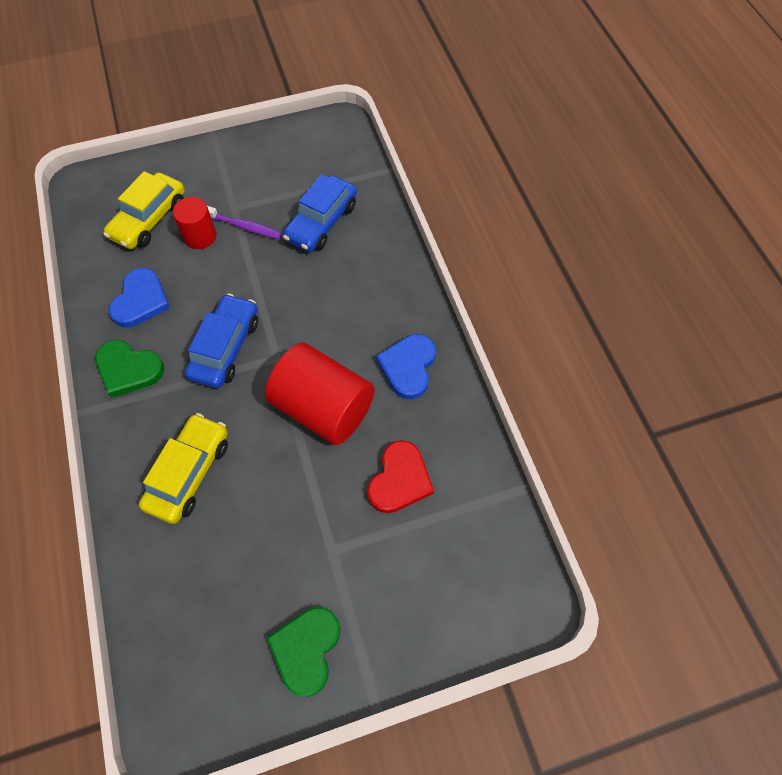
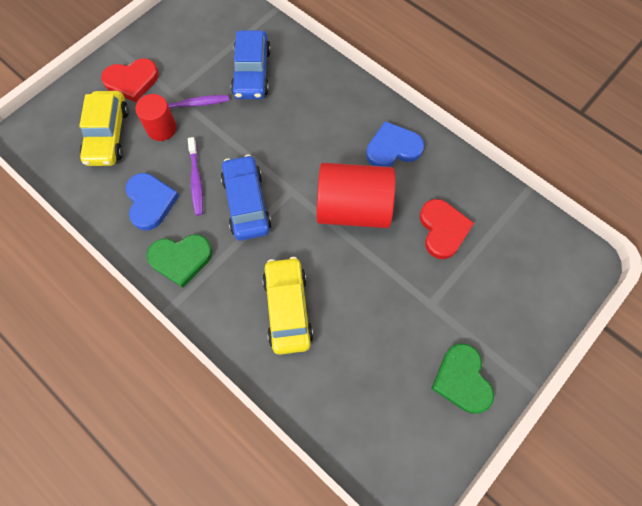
camera: 30 degrees left, 5 degrees up
blue heart [376,334,436,399] -> blue heart turned 90 degrees clockwise [366,121,424,167]
none -> red heart [101,58,159,102]
none -> purple toothbrush [188,137,203,216]

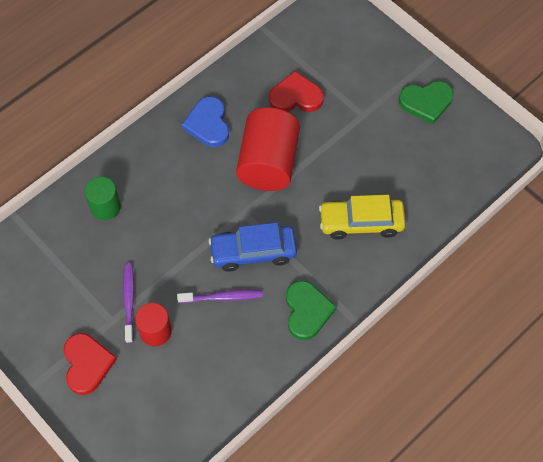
camera: 85 degrees left, 5 degrees down
yellow car [79,91,129,166] -> none
blue heart [125,173,179,231] -> none
blue car [231,30,271,99] -> none
none -> green cylinder [85,177,121,220]

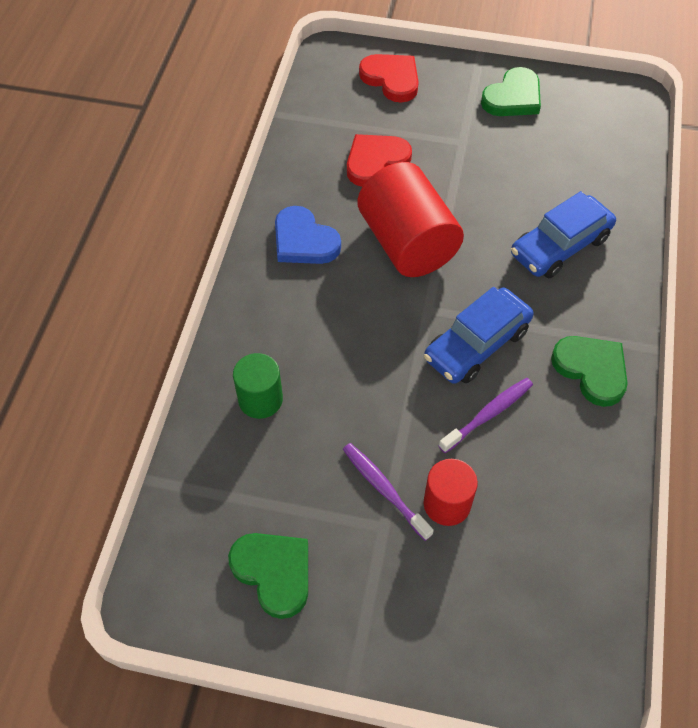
camera: 35 degrees left, 5 degrees down
red heart [63,333,117,395] -> red heart moved to [359,54,419,102]
yellow car [319,195,406,240] -> blue car [511,191,616,278]
none -> green heart [228,533,308,619]

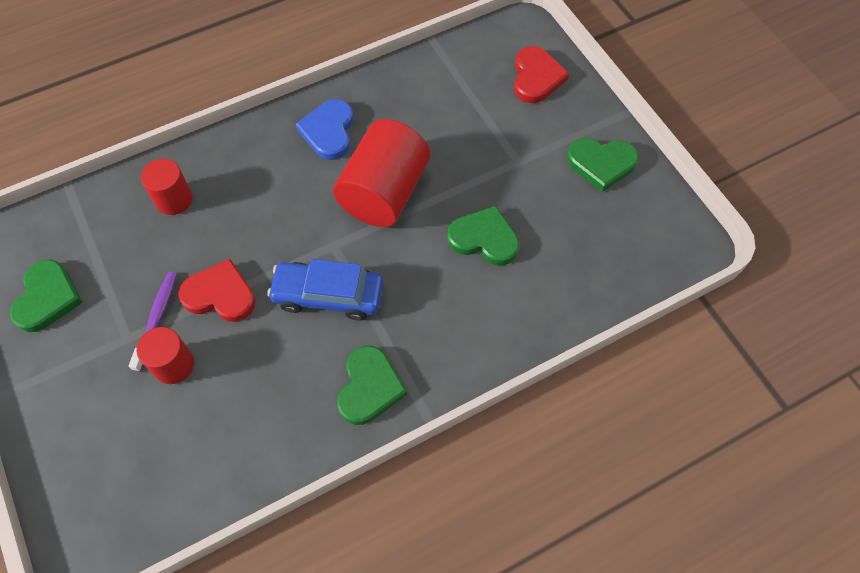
camera: 50 degrees right, 5 degrees up
green cylinder [233,353,283,419] -> red cylinder [141,159,193,215]
red heart [347,134,412,187] -> red heart moved to [178,259,256,322]
purple toothbrush [439,378,533,453] -> none
blue car [511,191,616,278] -> none
none -> green heart [447,206,520,266]

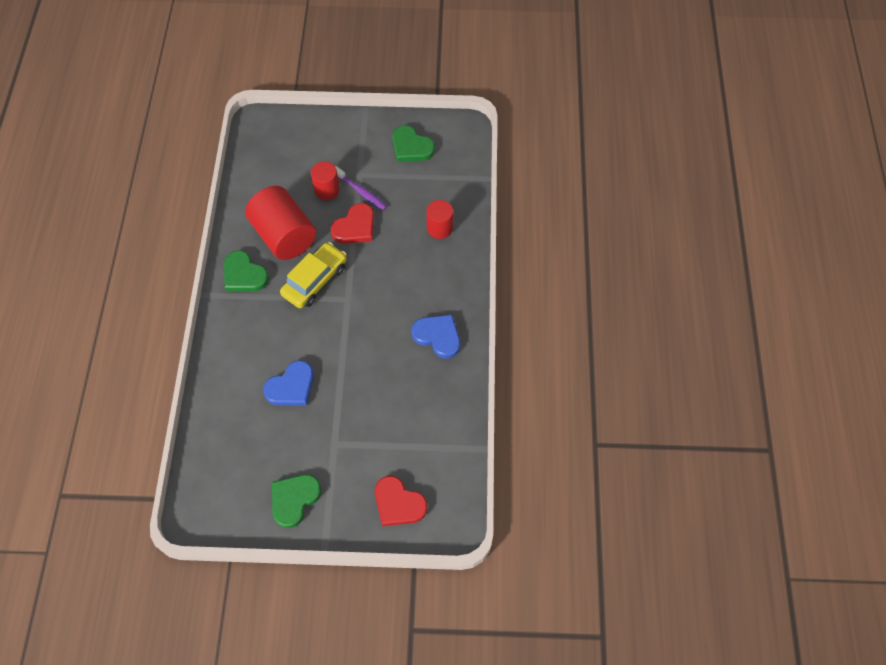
camera: 120 degrees right, 0 degrees up
blue car [267,259,383,321] -> yellow car [280,242,347,308]
red cylinder [333,119,430,227] -> red cylinder moved to [245,186,316,260]
green heart [447,206,520,266] -> blue heart [263,360,314,406]

